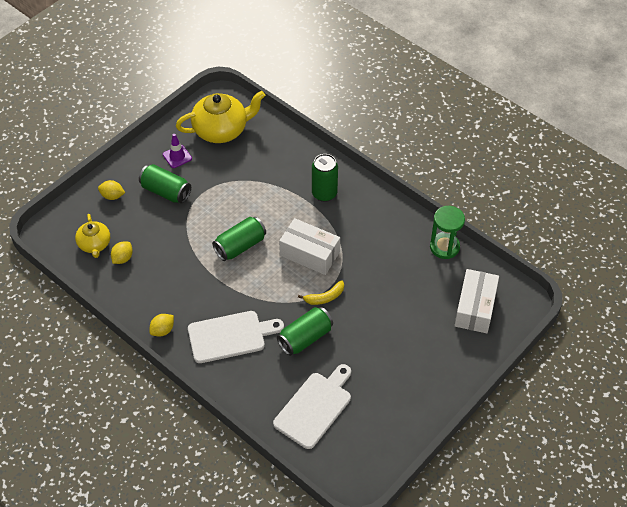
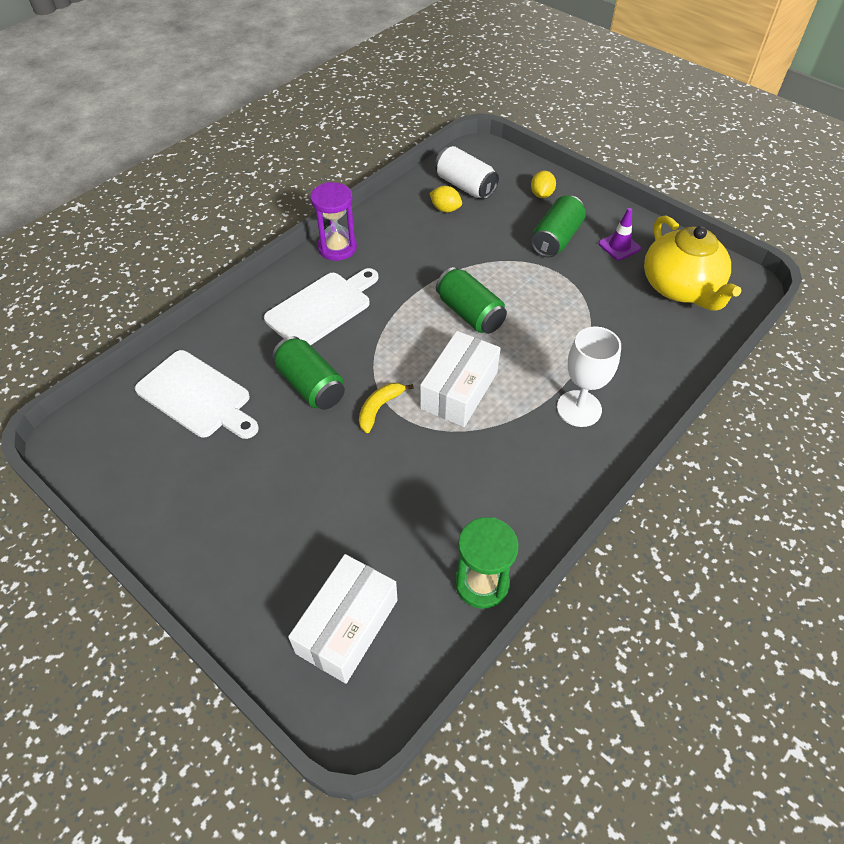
camera: 90 degrees right, 0 degrees up
yellow teapot [75,214,110,258] -> white can [435,146,499,199]
yellow lemon [149,314,174,337] -> purple hourglass [310,182,357,261]
white cutting board [188,311,284,363] -> white cutting board turned 120 degrees counterclockwise [264,268,379,345]
yellow banana [298,280,344,305] -> yellow banana turned 60 degrees clockwise [359,383,414,433]
green can [312,154,338,202] -> white goblet [557,326,621,427]
white box [454,269,499,333] -> white box turned 75 degrees counterclockwise [288,554,397,684]

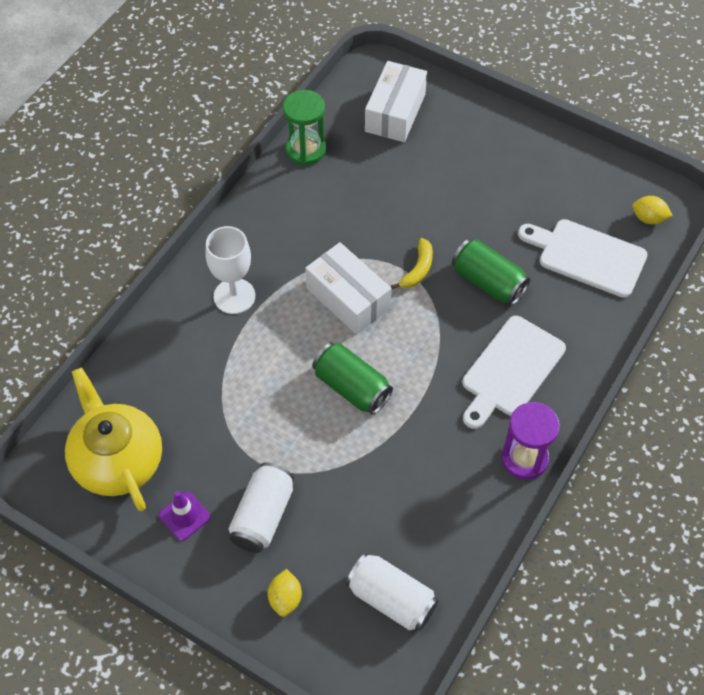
camera: 170 degrees right, 5 degrees up
white box [420,331,501,427] -> white box turned 60 degrees counterclockwise [305,242,391,335]
yellow lemon [429,186,462,212] -> yellow lemon moved to [632,196,673,225]
green can [531,195,586,257] -> white can [228,463,294,553]

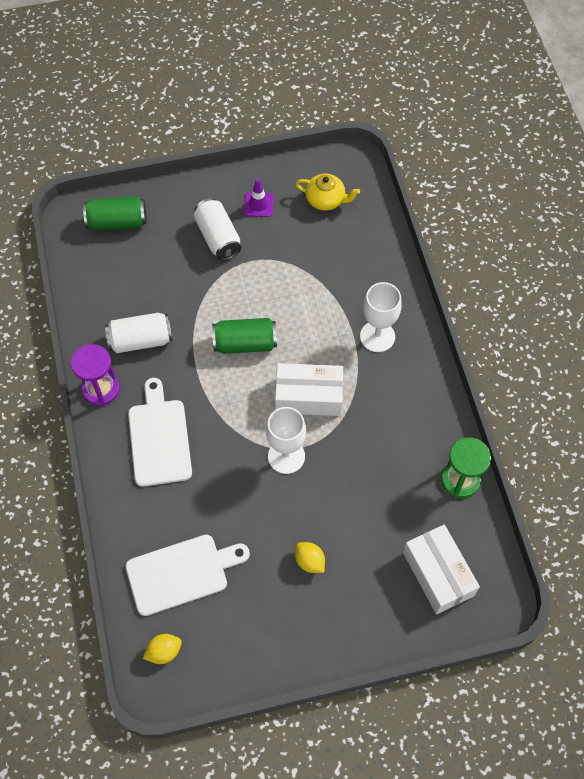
camera: 135 degrees right, 5 degrees up
yellow teapot [65,367,162,511] -> yellow teapot [295,174,360,211], size x0.58
yellow lemon [268,569,302,617] -> yellow lemon moved to [295,542,325,573]
white can [346,553,438,631] -> white can moved to [105,313,173,353]
yellow banana [391,238,433,289] -> white goblet [266,407,306,474]
green can [452,239,530,306] -> green can moved to [83,196,147,231]

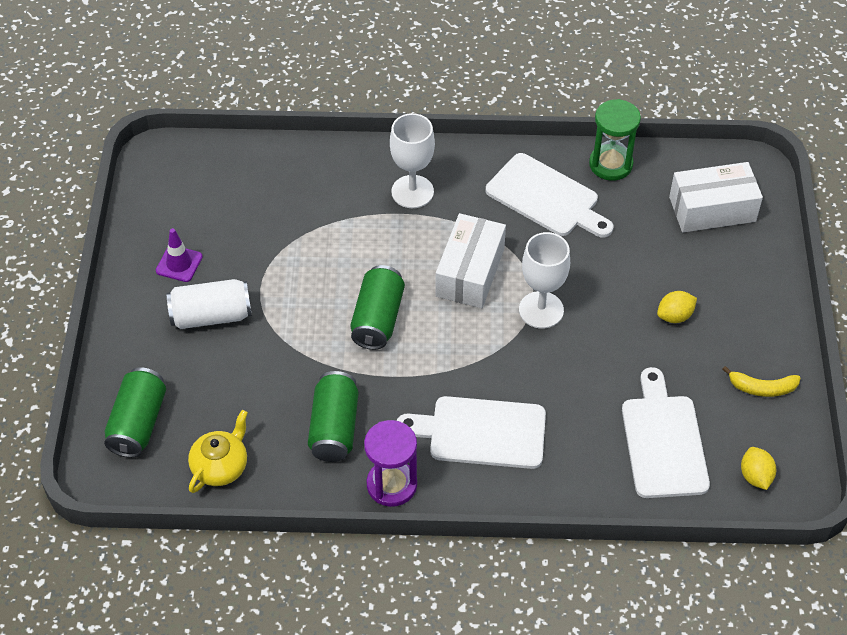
camera: 75 degrees left, 10 degrees down
white can [105,313,173,353] -> green can [308,371,359,462]
yellow teapot [295,174,360,211] -> yellow teapot moved to [188,410,248,493]
none -> white cutting board [486,153,613,238]
none -> yellow banana [722,366,801,397]

